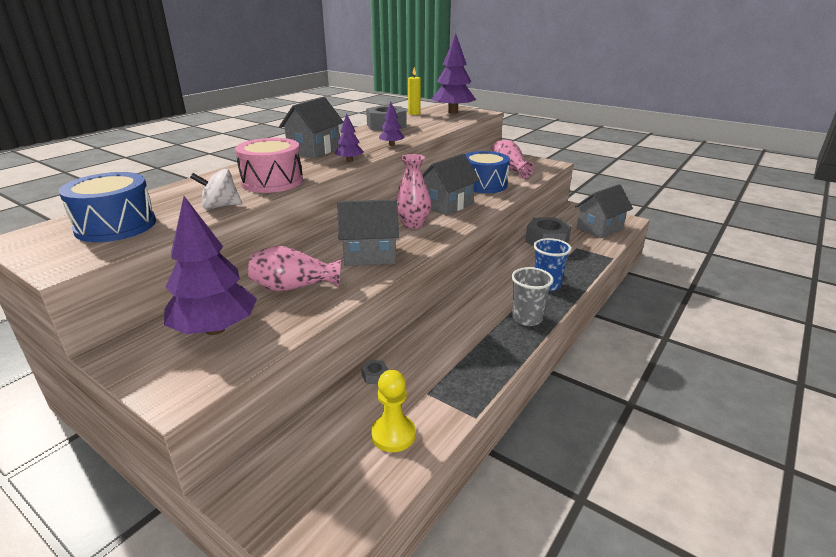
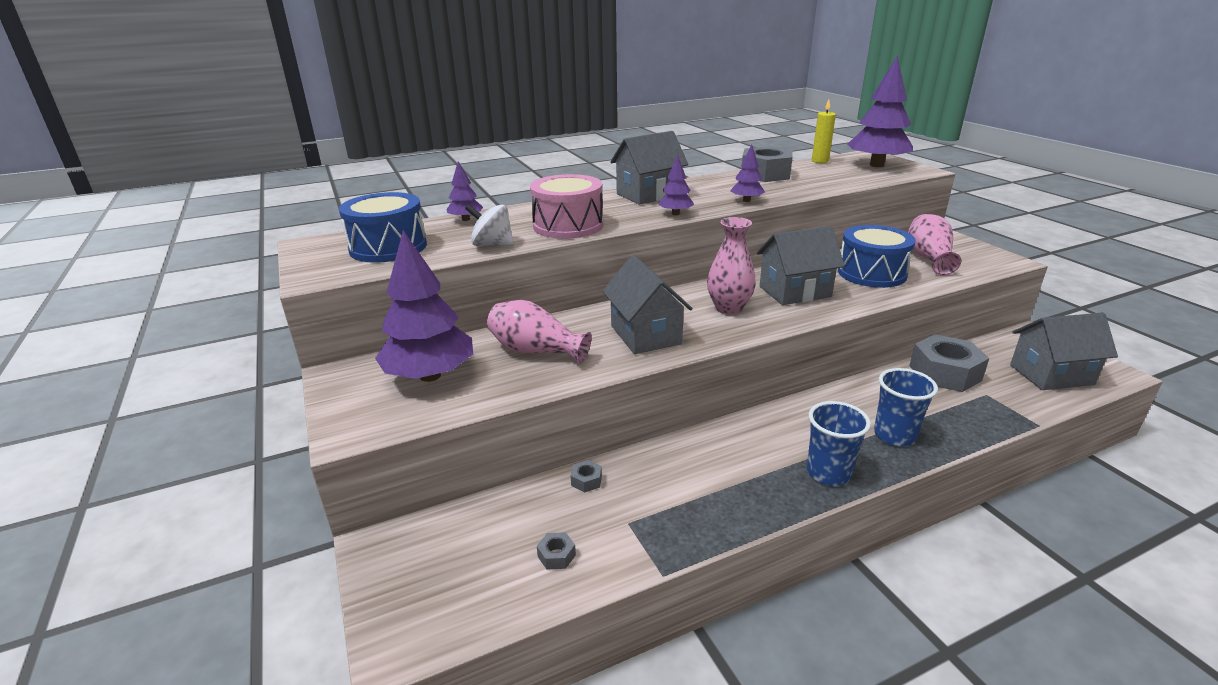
camera: 30 degrees right, 0 degrees up
grey house [337,199,399,266] -> grey house turned 45 degrees clockwise [602,255,693,354]
yellow pawn [371,370,416,452] -> grey nut [537,532,576,570]
grey cup [512,267,554,326] -> blue cup [807,401,871,486]
none -> purple tree [446,161,483,221]

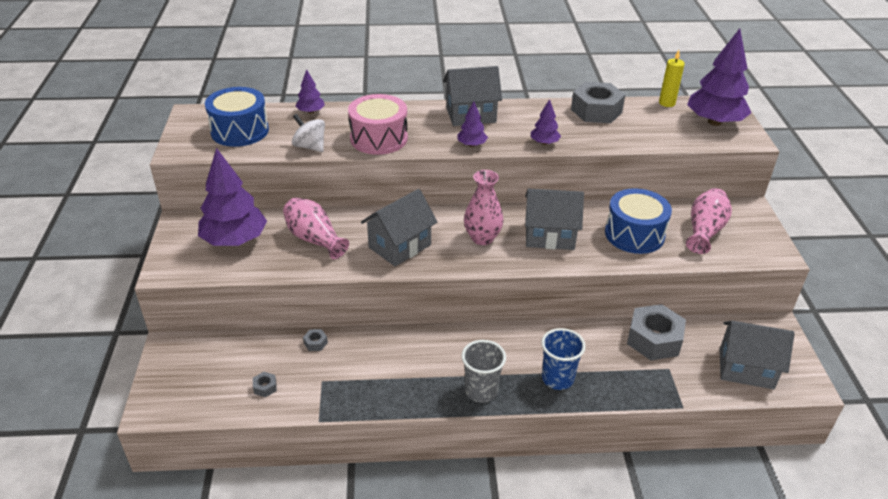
camera: 20 degrees right, 10 degrees up
grey house [602,255,693,354] -> grey house turned 45 degrees clockwise [361,189,437,266]
blue cup [807,401,871,486] -> grey cup [461,340,506,403]

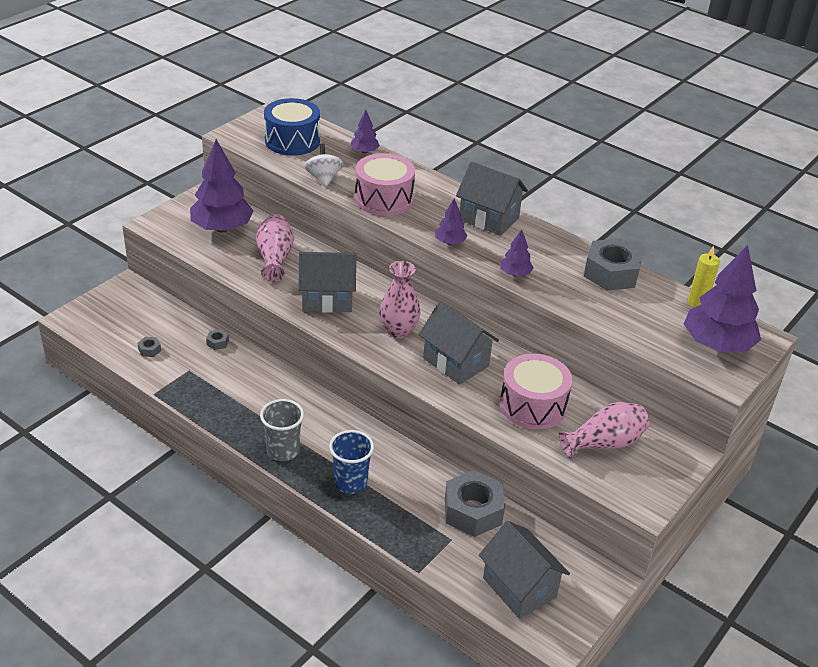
camera: 40 degrees right, 0 degrees up
blue drum [605,188,672,254] -> pink drum [500,354,572,430]

